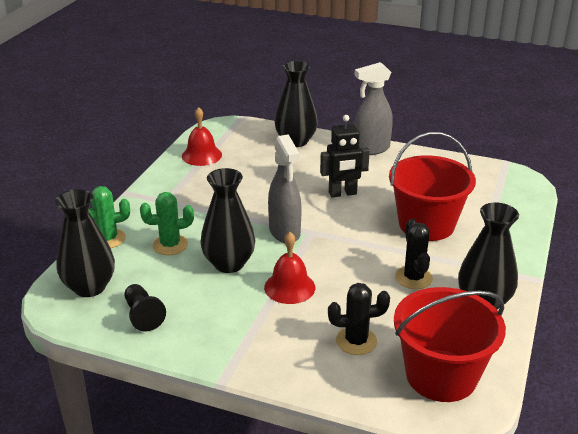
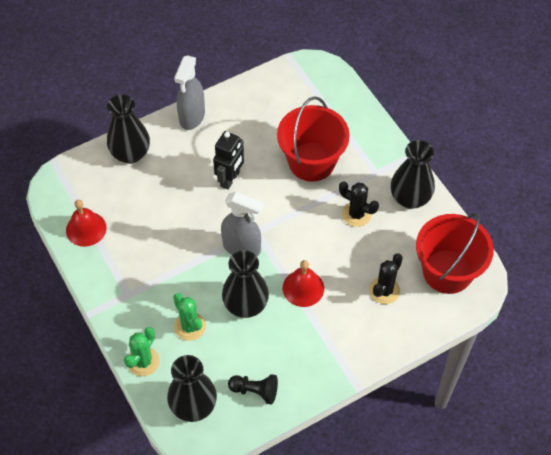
camera: 50 degrees left, 25 degrees up
green cactus [140,192,194,255] -> green cactus turned 60 degrees counterclockwise [173,293,206,341]

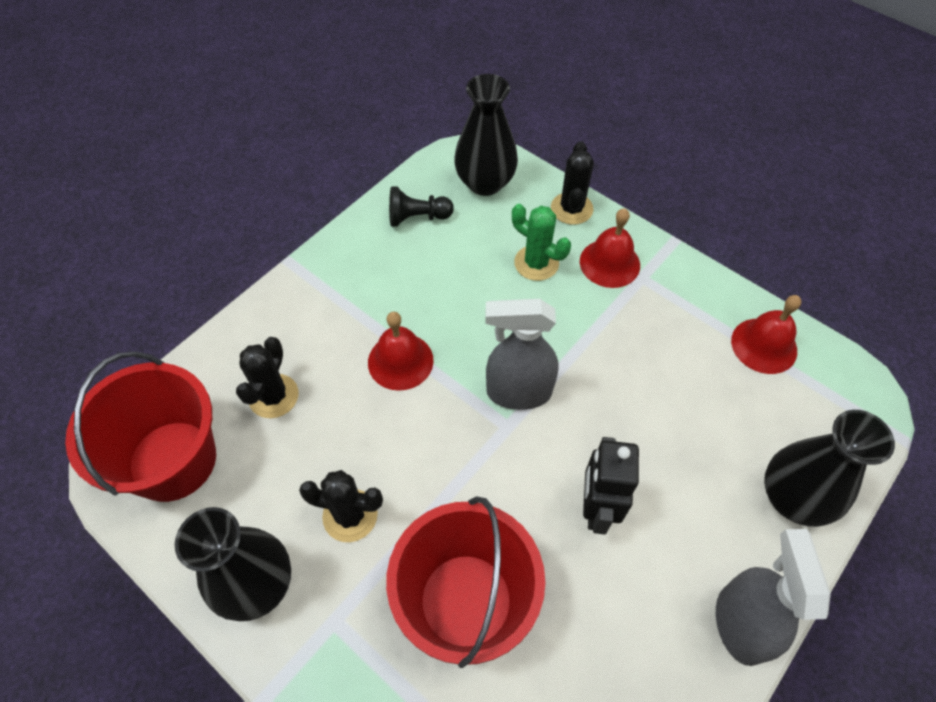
camera: 160 degrees right, 0 degrees up
green cactus [124,327,160,376] -> black cactus [551,141,594,225]
black vase [222,250,269,318] -> none
none -> red bell [580,208,640,288]

